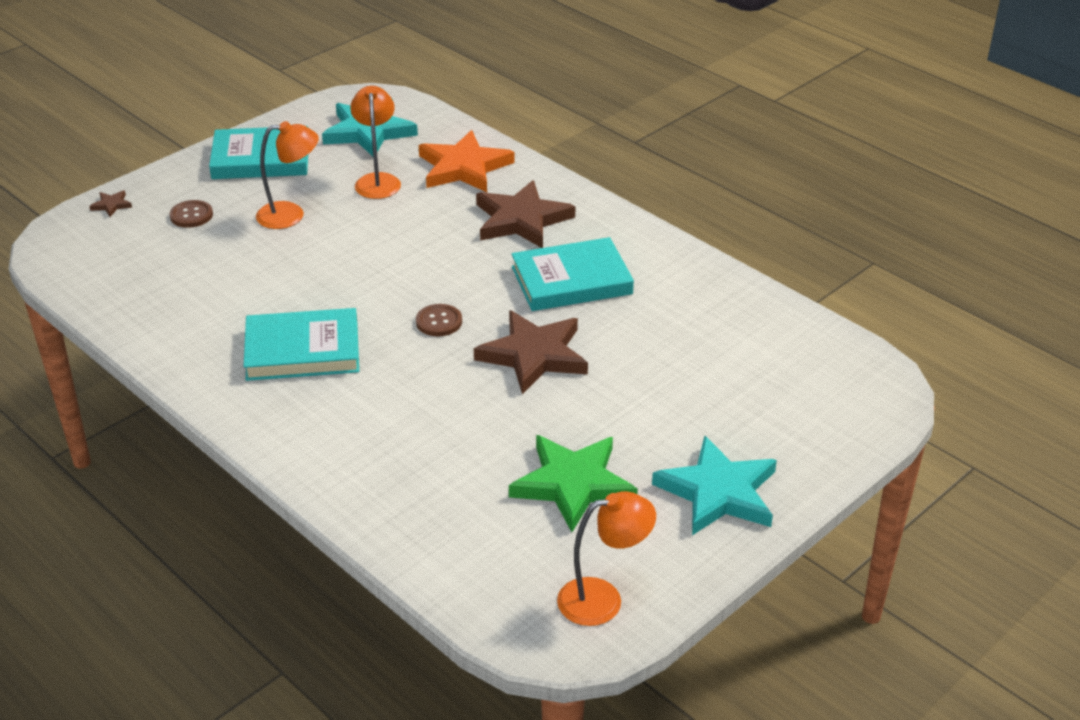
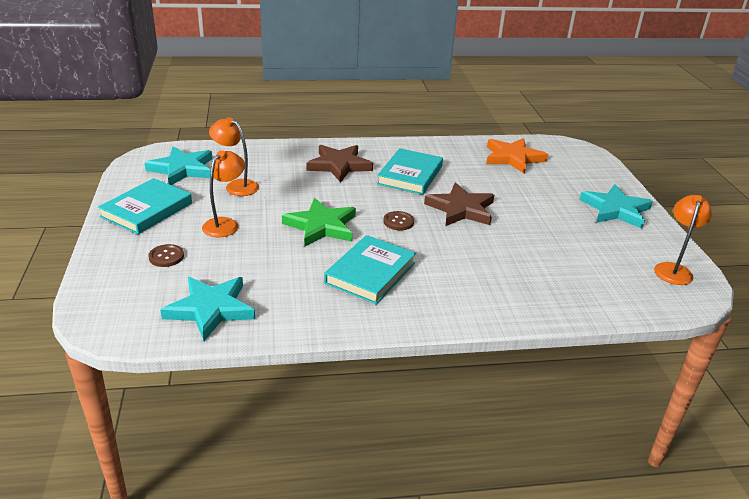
camera: 55 degrees left, 5 degrees down
brown star [89,190,132,217] -> none
orange star [419,130,515,192] -> orange star moved to [487,138,548,174]
green star [509,435,638,532] -> green star moved to [282,198,356,247]
none -> turquoise star [161,277,255,341]

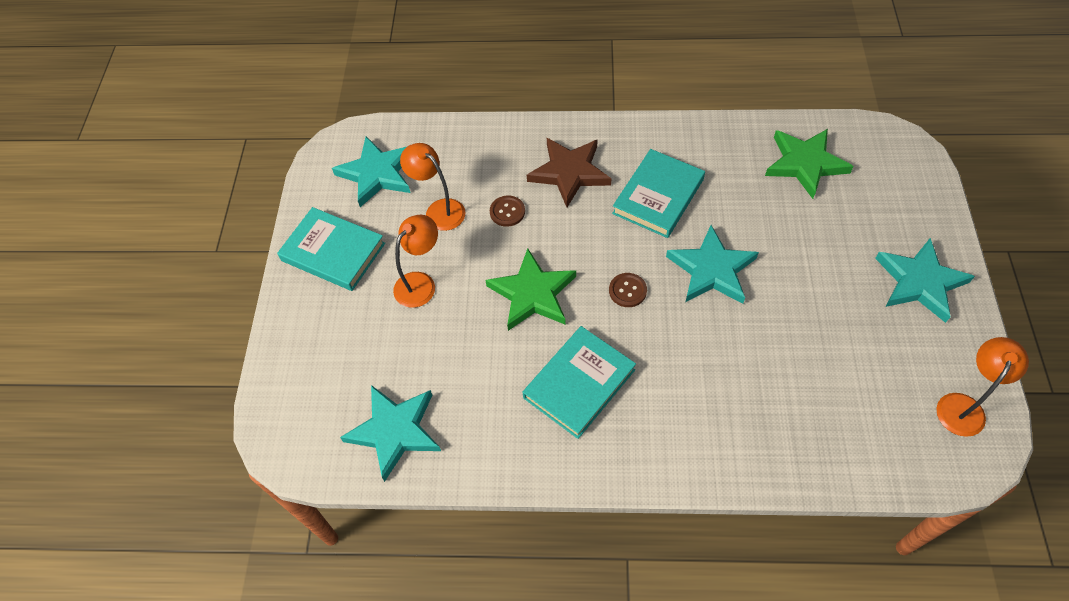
camera: 15 degrees right, 25 degrees up
turquoise book [98,178,192,234] -> turquoise book turned 75 degrees clockwise [277,207,385,291]
brown button [148,244,184,267] -> brown button moved to [490,196,525,227]
brown star [424,183,494,226] -> turquoise star [666,225,759,304]
orange star [487,138,548,174] -> green star [765,129,854,199]

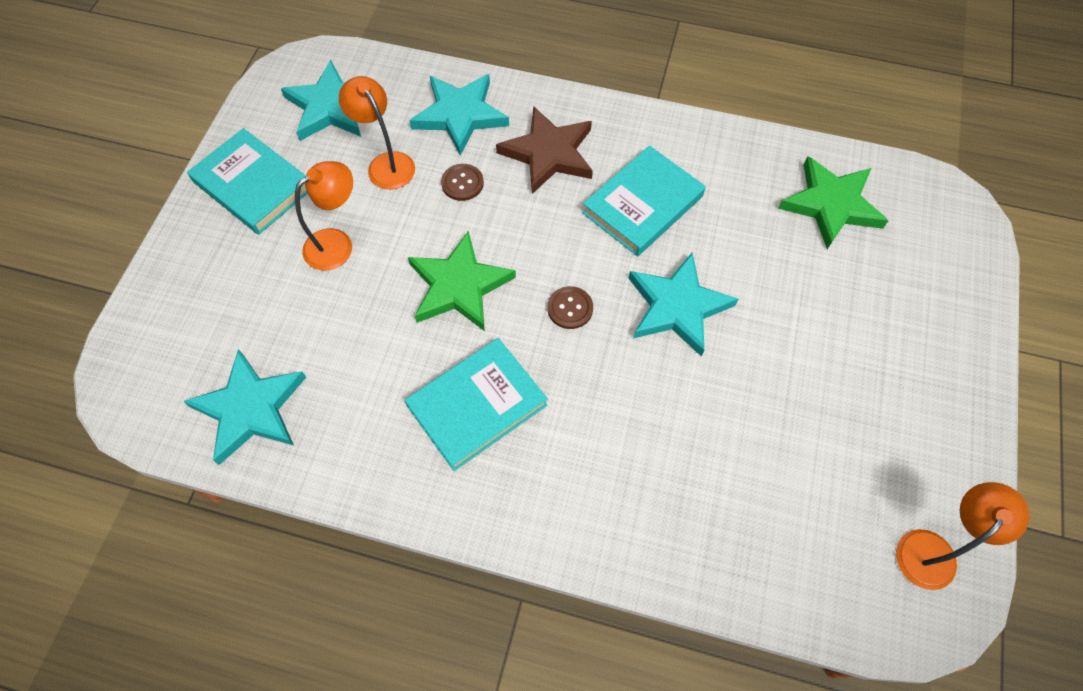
camera: 10 degrees right, 5 degrees up
turquoise star [875,238,975,323] -> turquoise star moved to [409,74,509,156]

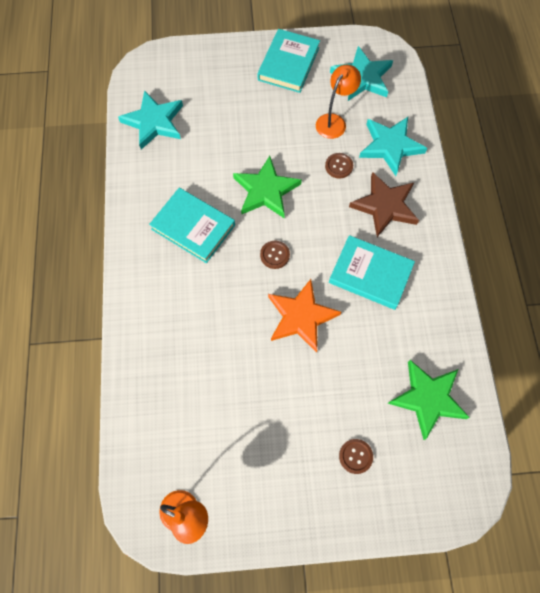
camera: 70 degrees right, 5 degrees up
orange lamp [295,161,353,271] -> none
turquoise star [628,253,739,357] -> orange star [268,279,341,353]
none -> brown button [339,439,373,474]

